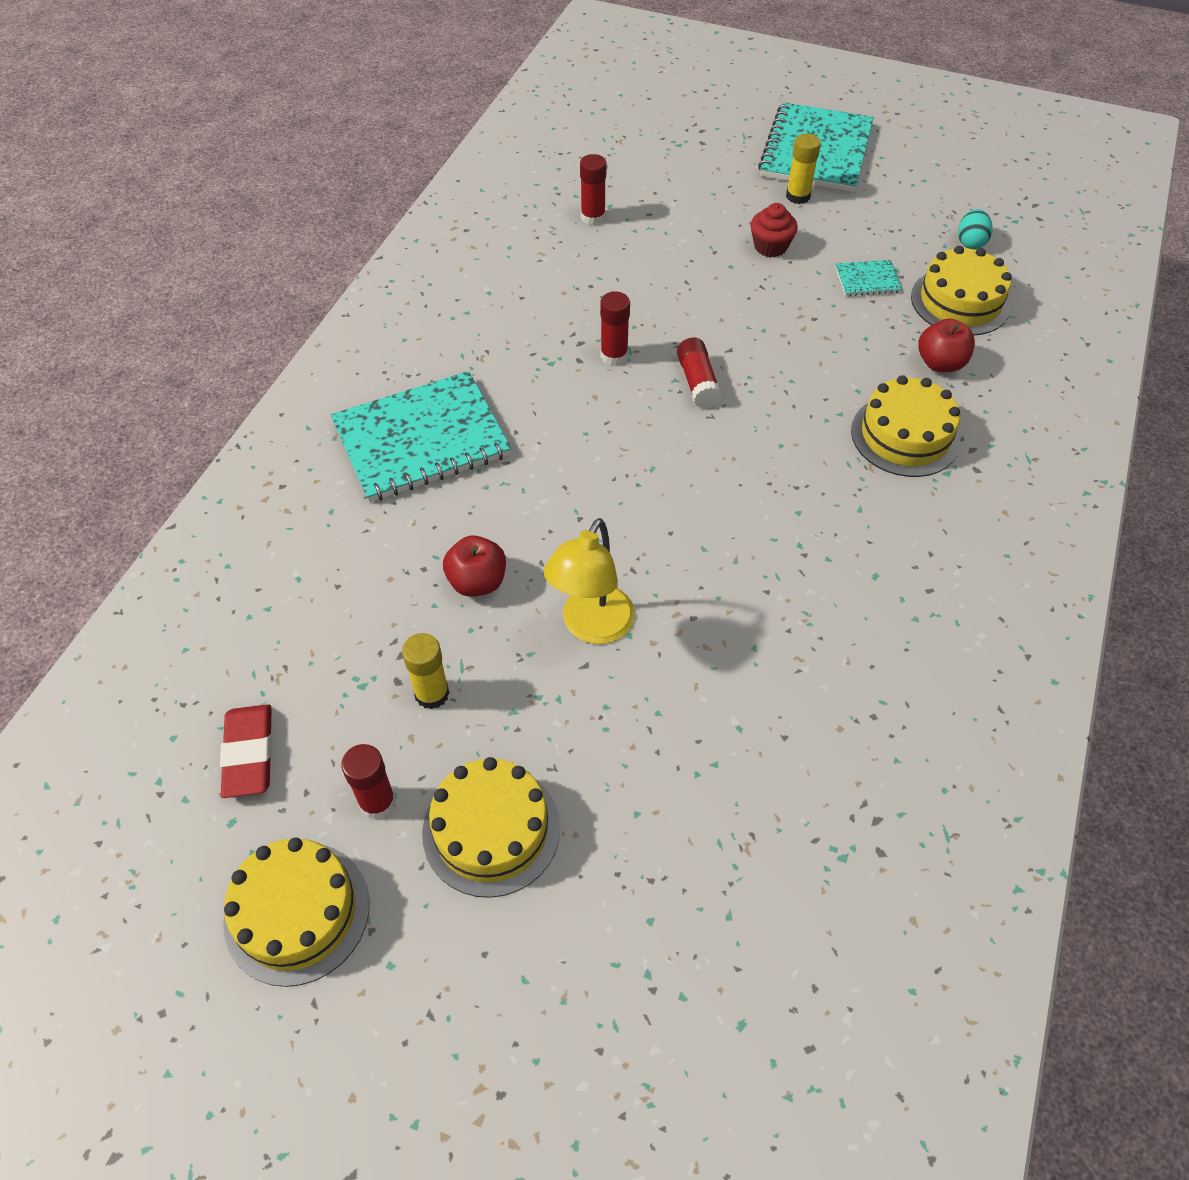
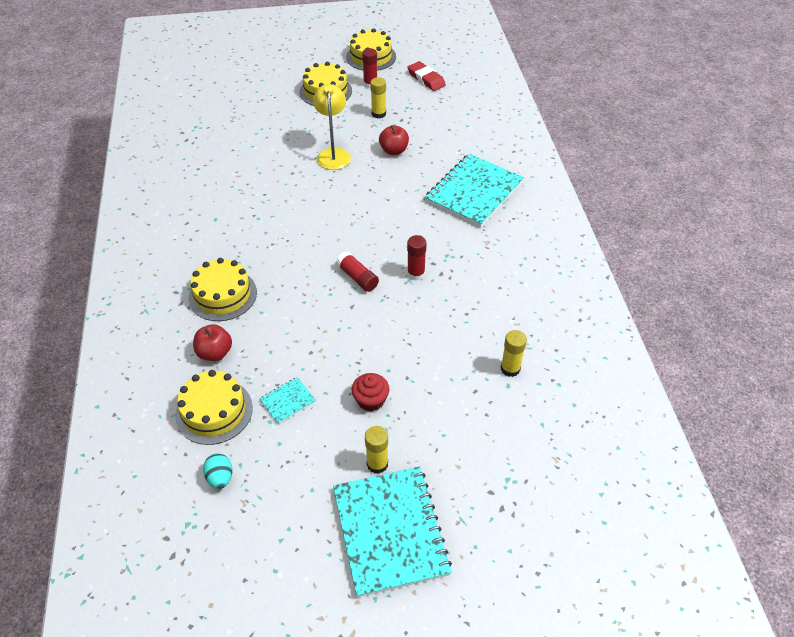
camera: 150 degrees right, 5 degrees down
red glue stick [580,154,606,225] -> yellow glue stick [501,330,527,377]

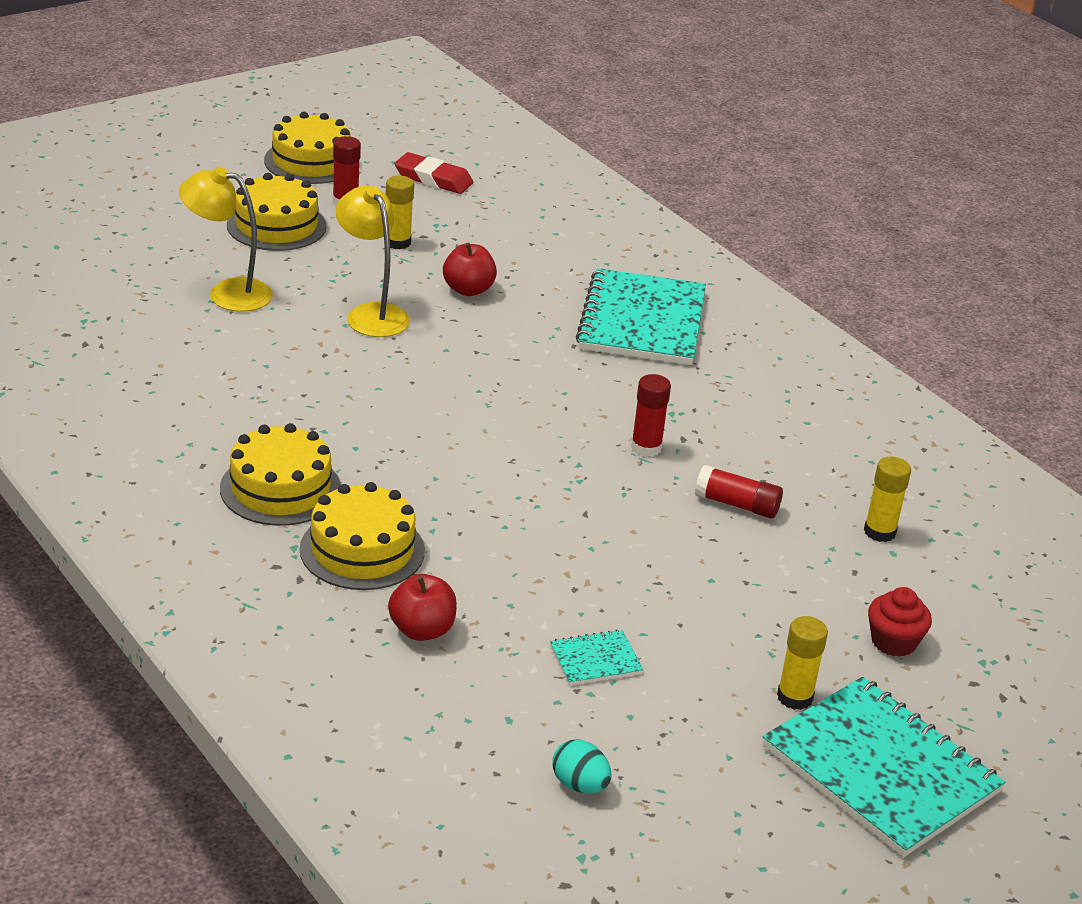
camera: 30 degrees left, 15 degrees down
yellow cake [175,370,253,445] -> yellow cake moved to [220,423,341,526]
turquoise notebook [259,377,316,424] -> turquoise notebook turned 45 degrees clockwise [550,630,643,685]
red glue stick [336,252,379,292] -> red glue stick moved to [695,465,783,518]
red cupcake [352,373,390,412] -> red cupcake moved to [868,587,932,657]
none -> yellow lamp [179,167,273,312]

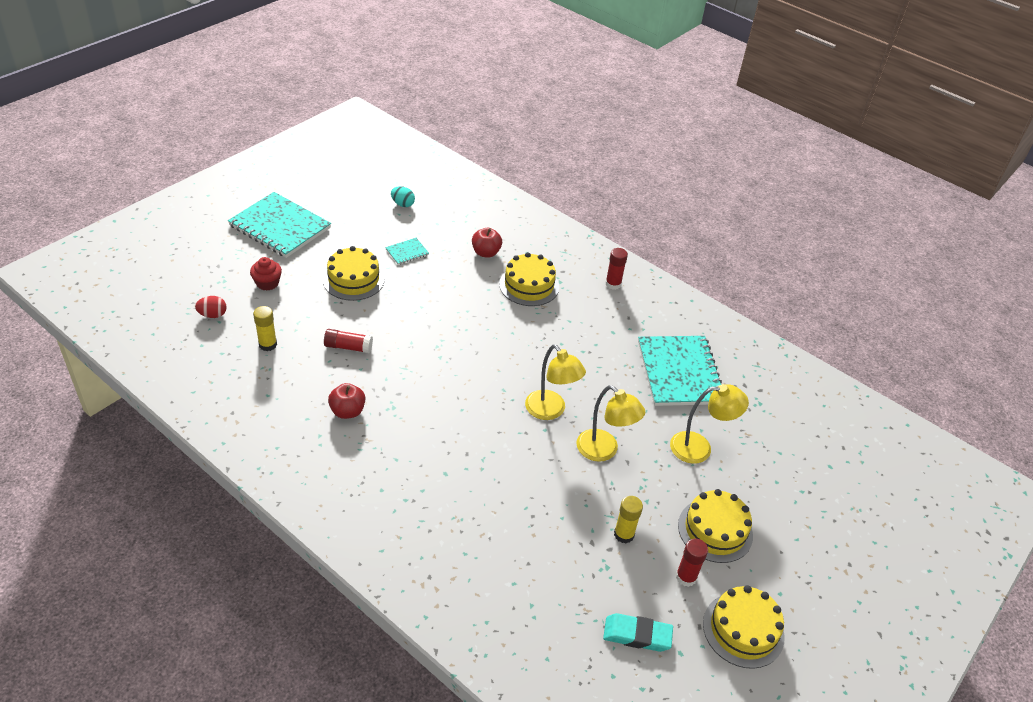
camera: 165 degrees right, 10 degrees up
yellow cake [220,423,341,526] -> yellow cake moved to [323,246,385,301]
red eraser [394,152,473,194] -> turquoise eraser [603,613,673,652]
red apple [443,242,497,296] -> red apple moved to [328,383,365,419]
turquoise notebook [576,268,706,365] -> turquoise notebook moved to [638,336,722,406]
red glue stick [631,374,671,457] -> red glue stick moved to [605,248,628,290]
yellow glue stick [777,616,828,710] -> none
none -> red egg [195,296,227,318]
none -> yellow lamp [525,345,586,420]

